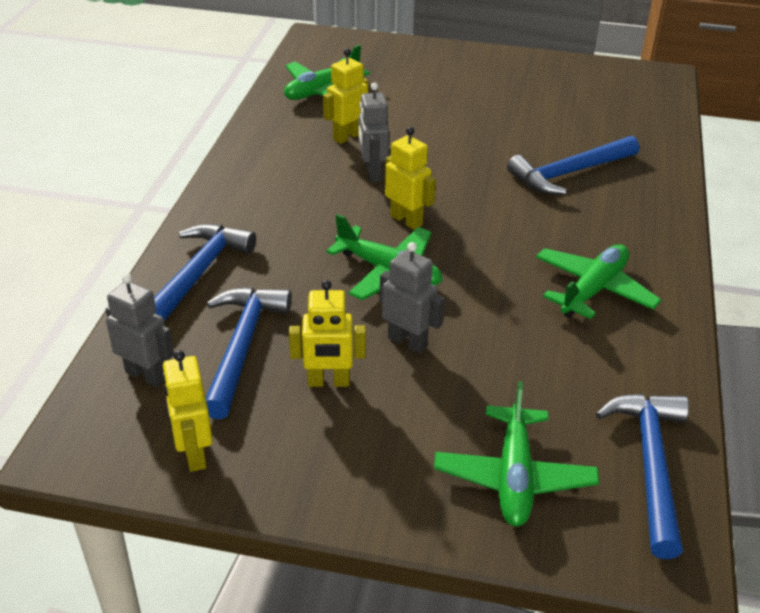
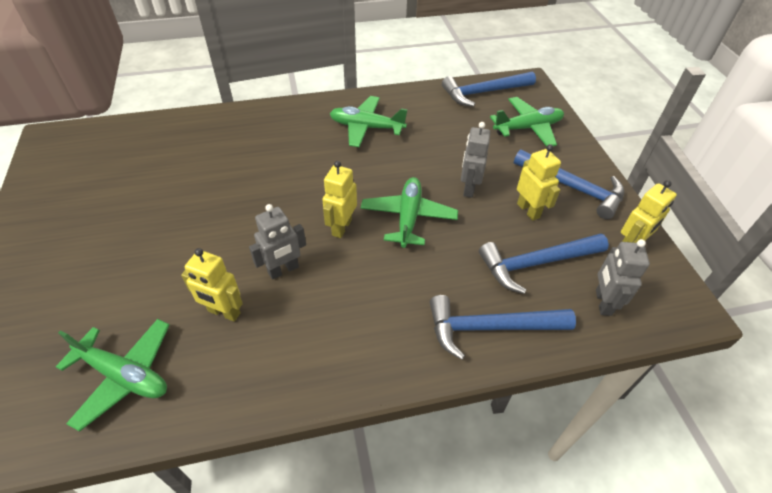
camera: 115 degrees left, 10 degrees up
blue hammer [507,136,639,195] -> blue hammer moved to [514,149,624,219]

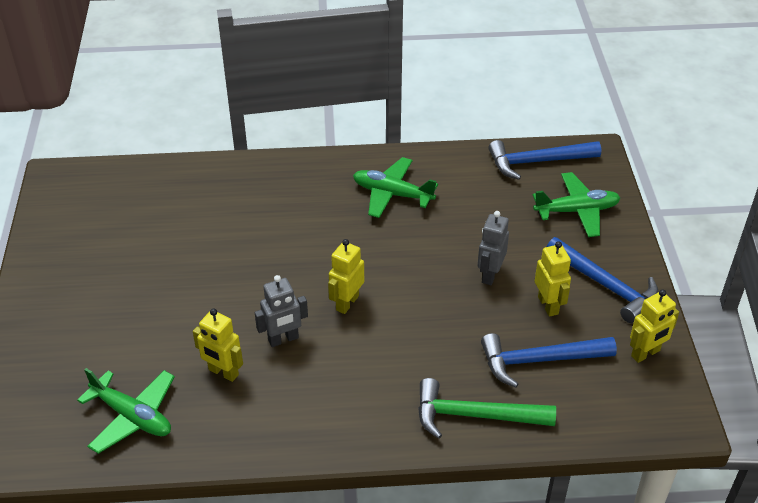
camera: 10 degrees right, 5 degrees down
green plane [361,177,458,248] -> none
blue hammer [430,295,576,360] -> green hammer [418,378,556,439]
grey robot [596,239,650,316] -> none

